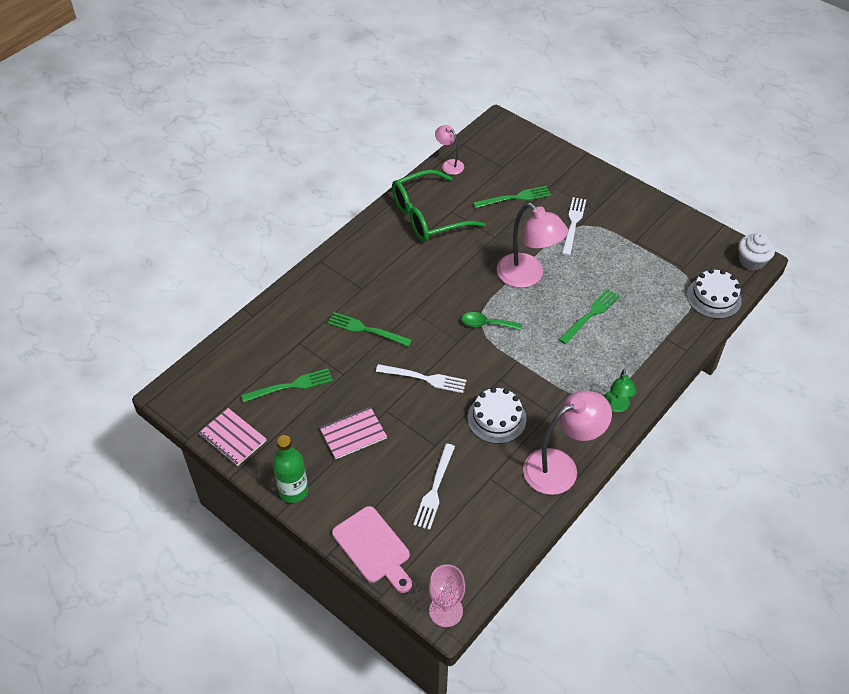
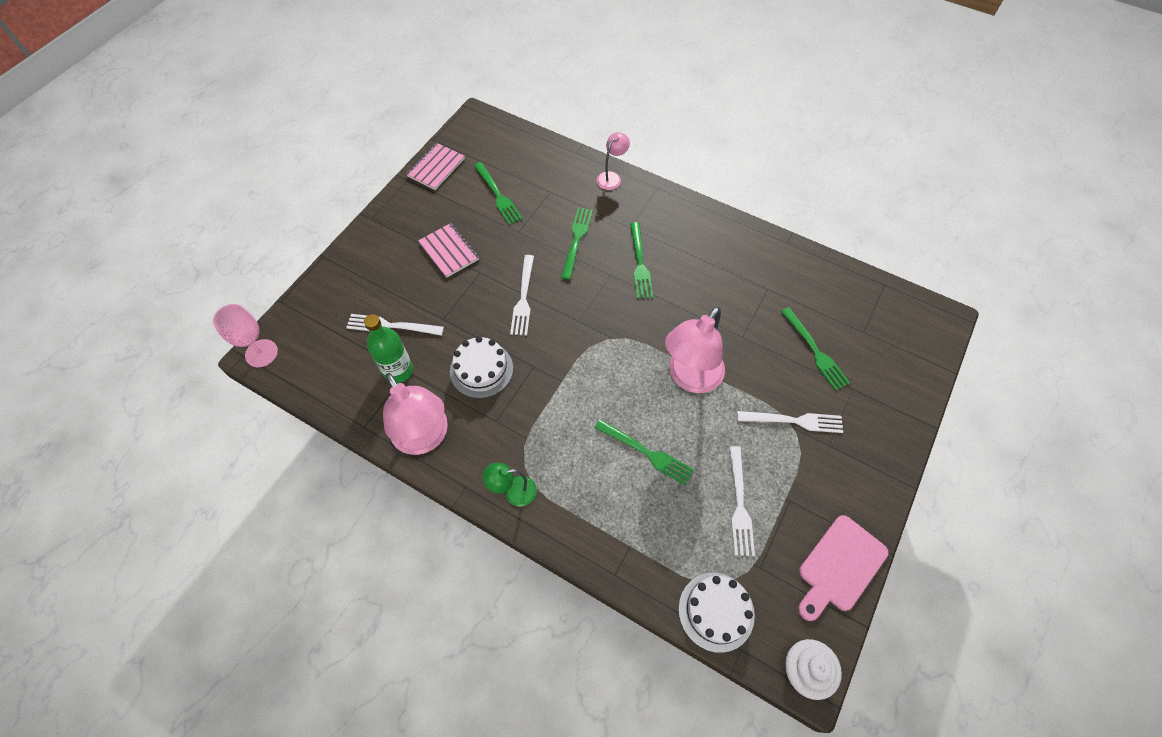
camera: 80 degrees right, 10 degrees up
green bottle [273,435,308,503] -> green bottle moved to [364,314,413,383]
pink cutting board [332,506,412,593] -> pink cutting board moved to [798,515,888,621]
green glasses [392,170,486,242] -> none
pink lamp [435,125,464,175] -> pink lamp moved to [596,132,630,190]
green spoon [461,312,522,330] -> none
none -> green fork [630,222,653,299]
none -> white fork [729,446,755,556]

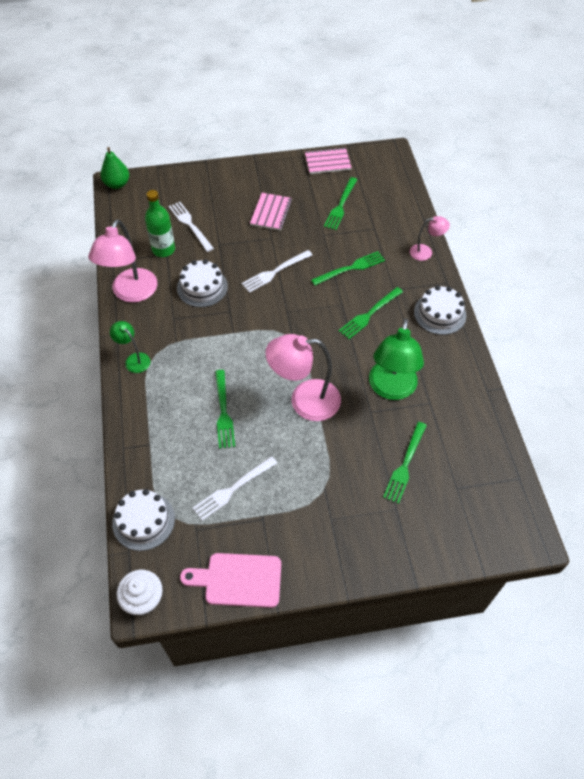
camera: 50 degrees right, 5 degrees down
pink goblet [213,304,278,368] -> green pear [101,147,129,189]
white fork [737,411,843,433] -> none
none -> green lamp [369,319,424,400]
none -> white cake [414,286,466,335]

